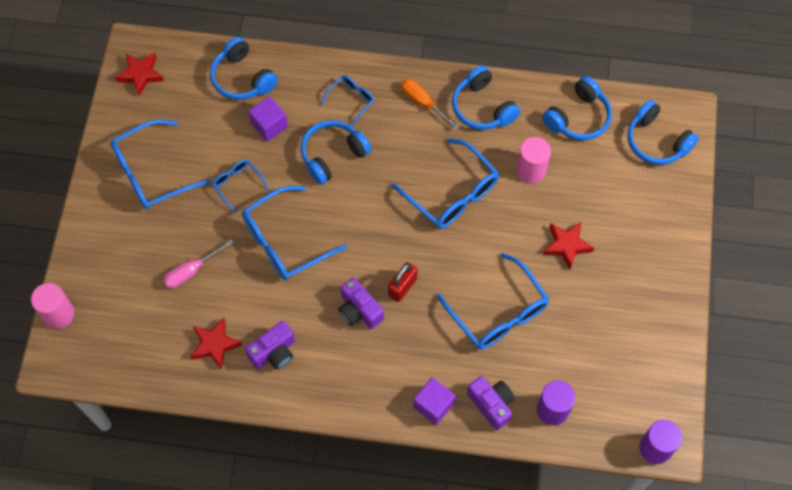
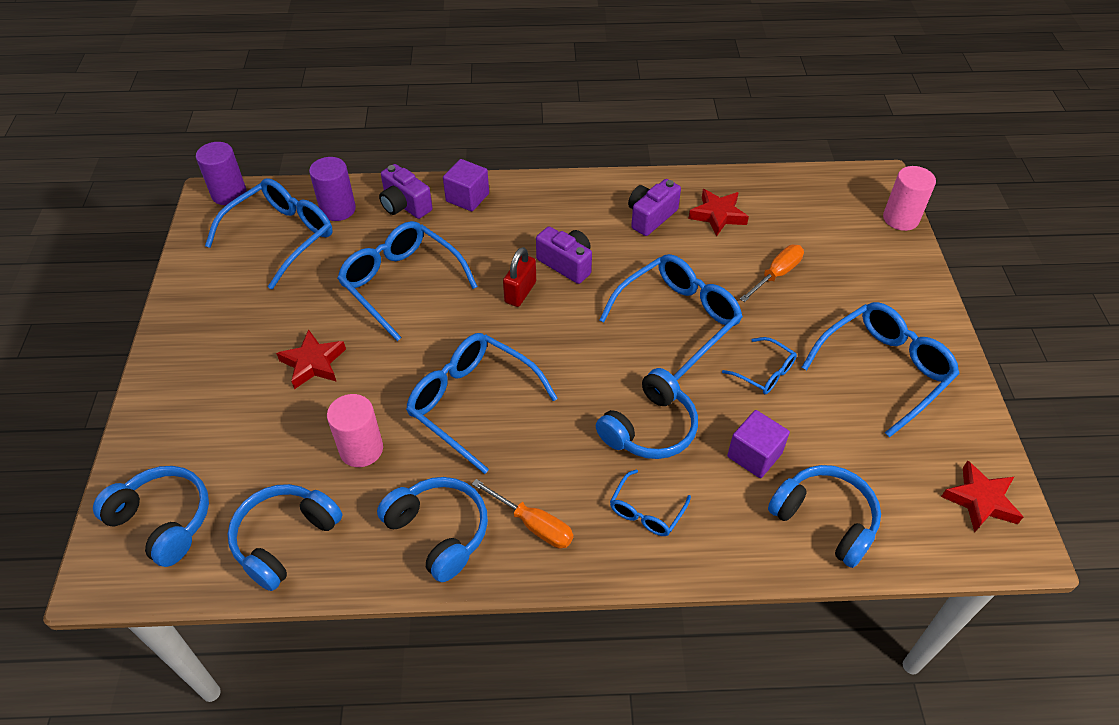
camera: 170 degrees right, 15 degrees down
pink screwdriver [163,239,234,289] -> orange screwdriver [740,244,804,302]
none -> blue glasses [205,178,333,289]

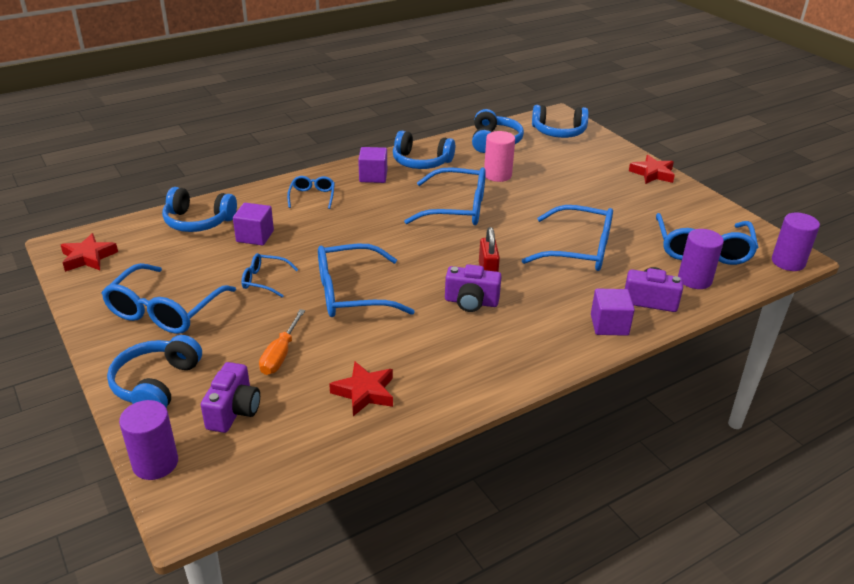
camera: 150 degrees right, 15 degrees down
red star [276,329,346,389] -> red star moved to [629,155,675,184]
orange screwdriver [472,479,573,548] -> purple cube [358,147,387,183]
blue headphones [596,368,698,459] -> blue headphones moved to [107,335,202,408]
blue glasses [599,254,743,380] -> blue glasses turned 60 degrees clockwise [318,244,415,317]
purple camera [628,179,681,236] -> purple camera moved to [201,362,260,433]
pink cylinder [883,166,936,231] -> purple cylinder [119,400,178,480]

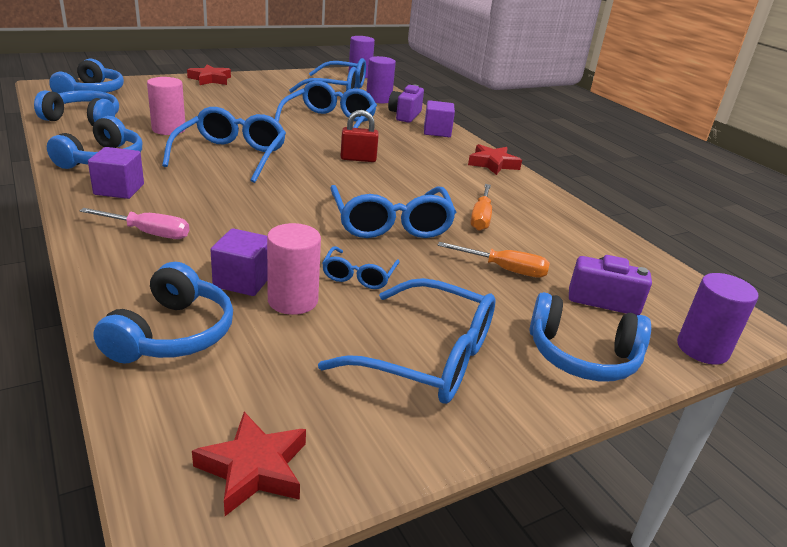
camera: 90 degrees left, 5 degrees down
blue glasses [287,176,335,209] -> pink screwdriver [80,208,189,239]
red star [329,362,393,416] -> red star moved to [468,144,522,175]
purple camera [445,264,502,312] -> none
none -> pink cylinder [267,223,321,315]
none -> orange screwdriver [470,184,492,231]

